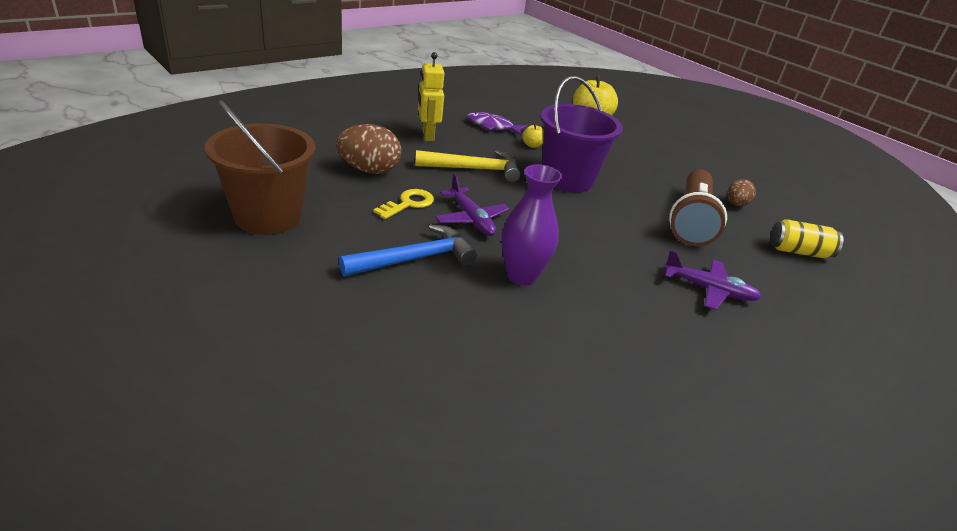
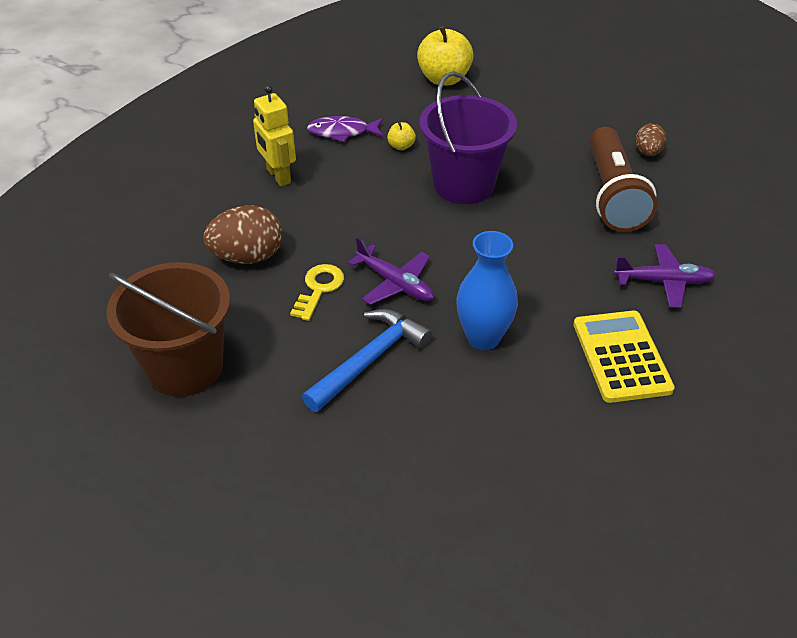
camera: 15 degrees left, 10 degrees up
yellow hammer [415,150,521,182] -> none
purple vase [501,164,562,285] -> blue vase [456,231,518,350]
yellow can [770,219,843,258] -> none
none -> yellow calculator [573,311,675,403]

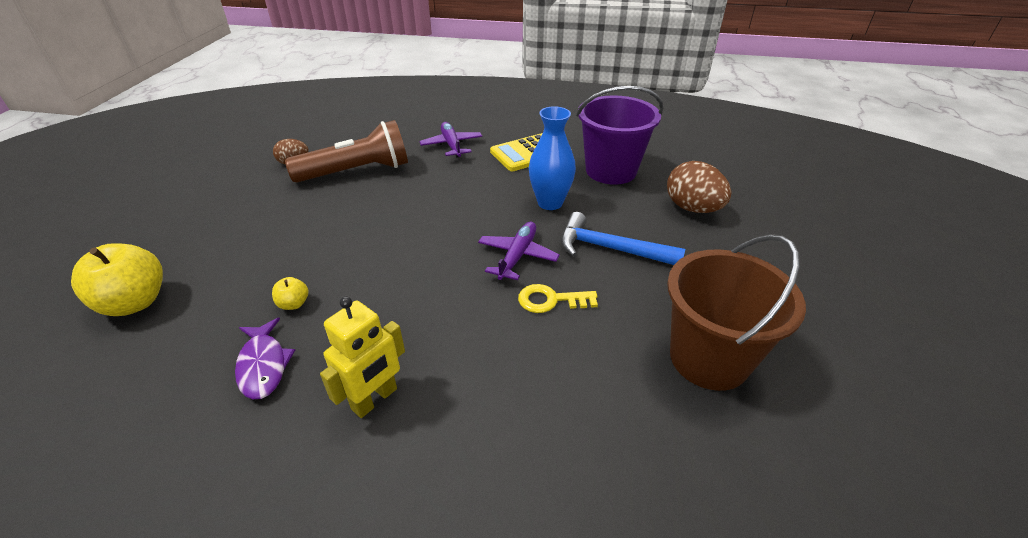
camera: 110 degrees left, 5 degrees down
brown egg [203,205,283,264] -> brown egg moved to [667,161,731,213]
purple bucket [420,71,517,204] -> purple bucket moved to [576,86,663,185]

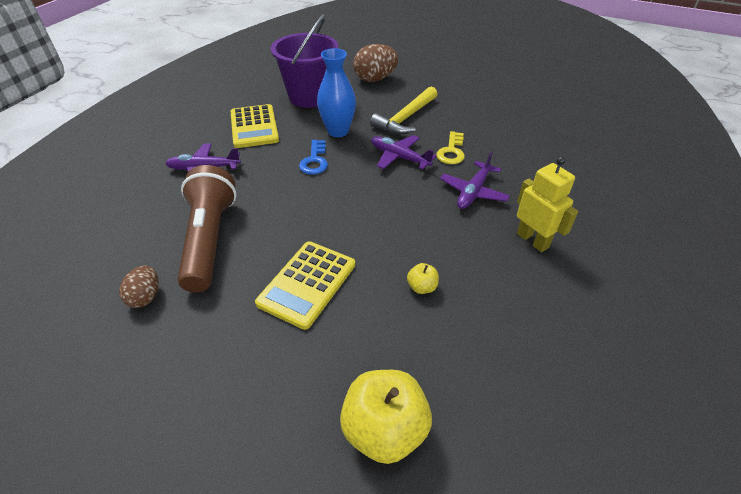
camera: 75 degrees left, 5 degrees up
purple fish [235,318,295,399] -> none
blue hammer [561,212,685,265] -> yellow hammer [370,87,438,134]
brown bucket [667,234,806,391] -> none
none -> yellow calculator [255,241,355,330]
none -> blue key [299,140,328,175]
none -> purple plane [440,152,510,209]

